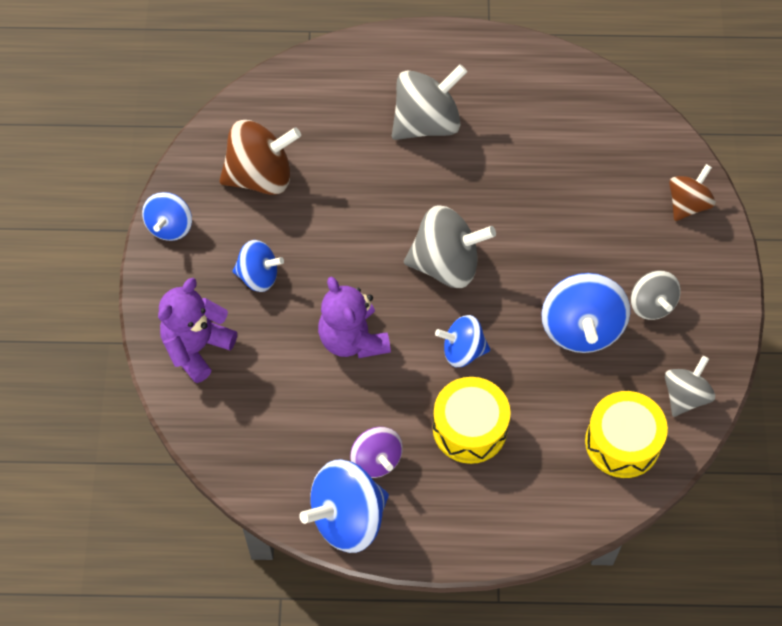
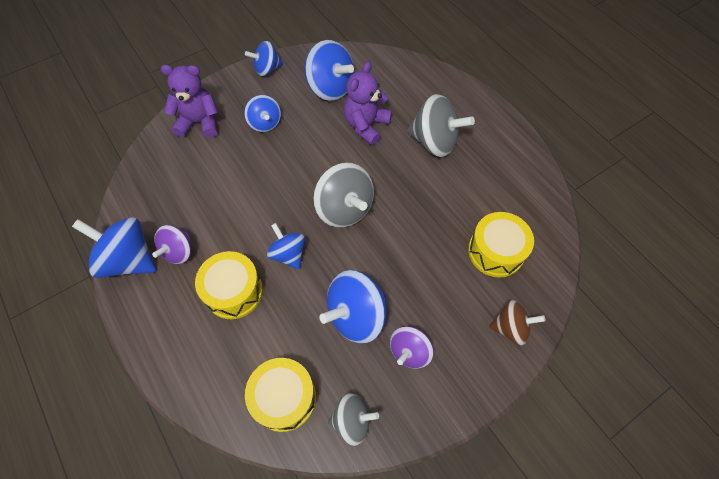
camera: 55 degrees right, 0 degrees up
brown spinning top [219,120,301,195] -> blue spinning top [305,40,354,101]
purple teddy bear [318,277,391,358] -> purple teddy bear moved to [344,61,392,145]
grey spinning top [631,271,681,320] -> purple spinning top [390,326,433,369]
none -> yellow drum [468,212,534,278]

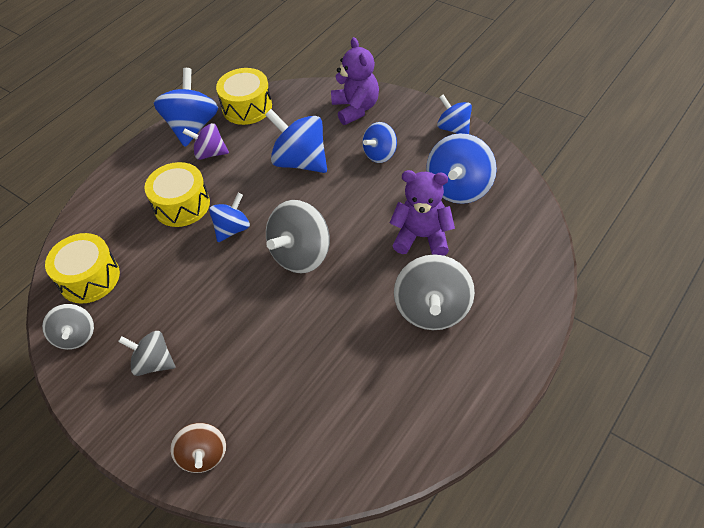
camera: 75 degrees right, 10 degrees down
blue spinning top [319,270,386,343] -> blue spinning top moved to [265,109,327,173]
purple spinning top [390,326,433,369] -> grey spinning top [118,331,175,376]
yellow drum [468,212,534,278] -> yellow drum moved to [216,68,272,125]

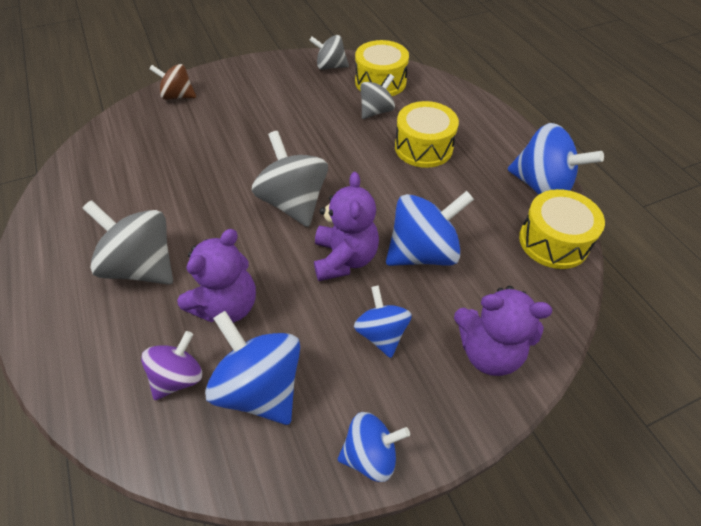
camera: 115 degrees right, 0 degrees up
grey spinning top [118,331,175,376] -> grey spinning top moved to [360,74,395,119]
purple spinning top [183,123,229,160] -> purple spinning top moved to [141,331,202,400]
blue spinning top [209,193,250,242] -> none
none -> purple teddy bear [314,172,379,281]

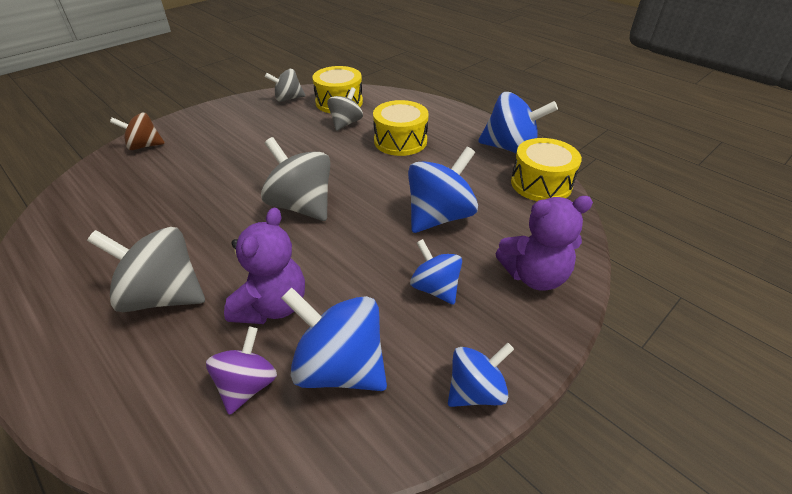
camera: 20 degrees left, 10 degrees down
purple teddy bear [314,172,379,281] -> none

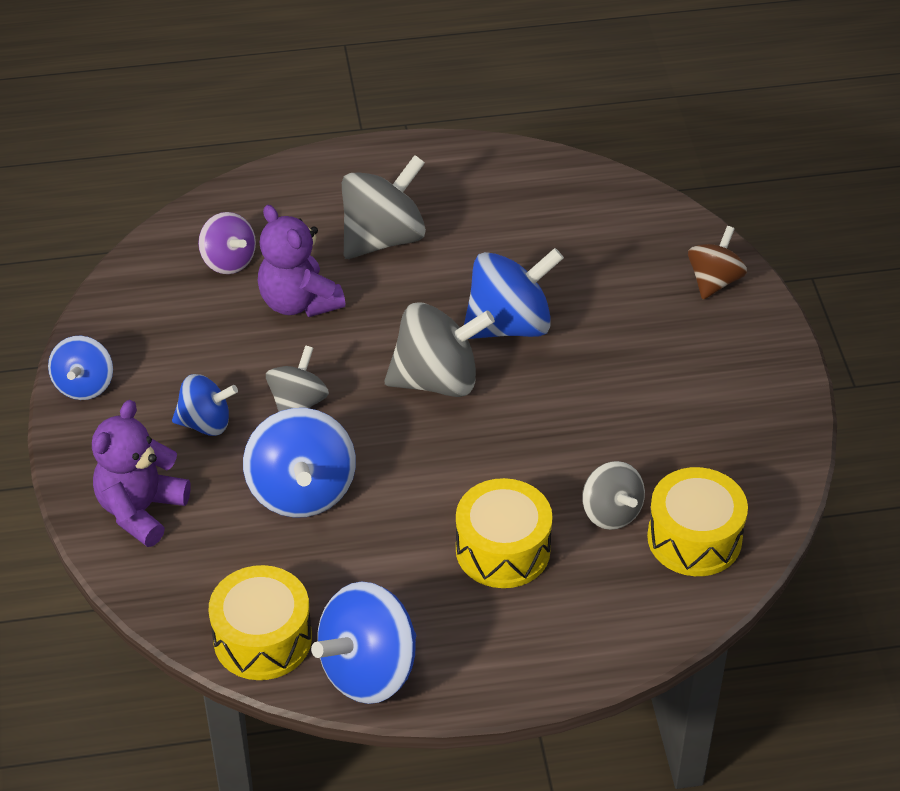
camera: 125 degrees right, 5 degrees up
grey spinning top [265,69,305,102] -> grey spinning top moved to [266,345,329,412]
blue spinning top [281,288,387,391] -> blue spinning top moved to [464,248,564,339]

